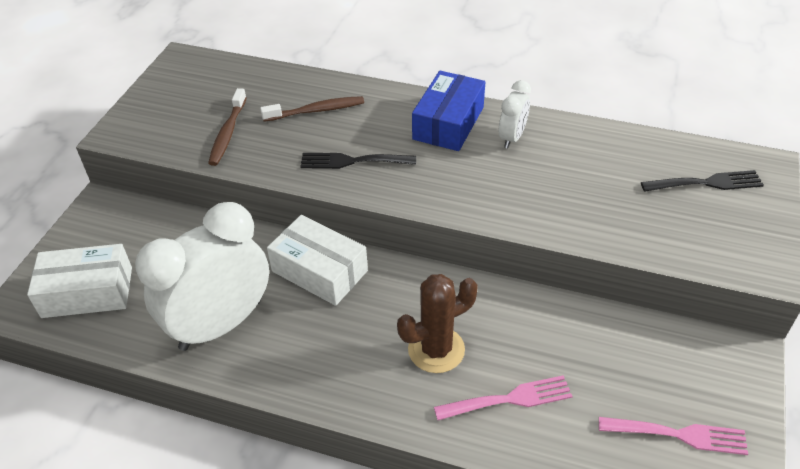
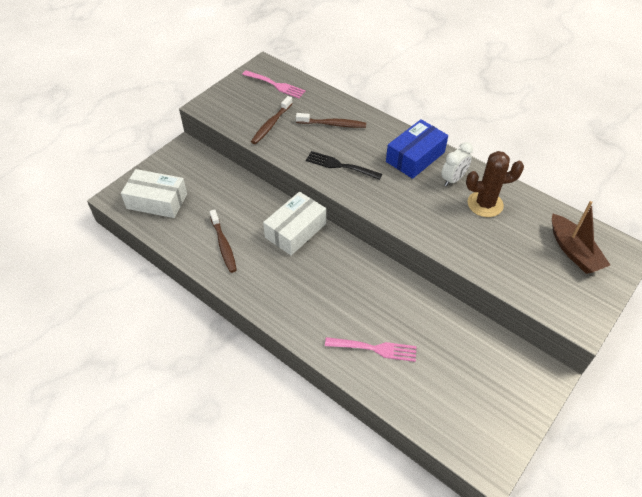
camera: 20 degrees right, 5 degrees up
white clock [135,202,269,351] -> brown toothbrush [209,210,237,273]
white box [267,215,368,306] -> white box turned 75 degrees clockwise [263,192,326,255]
brown cactus [397,274,478,373] -> brown cactus moved to [466,151,524,217]
pink fork [599,417,748,455] -> pink fork moved to [242,70,306,98]
black fork [641,170,764,192] -> brown boat [552,201,610,274]

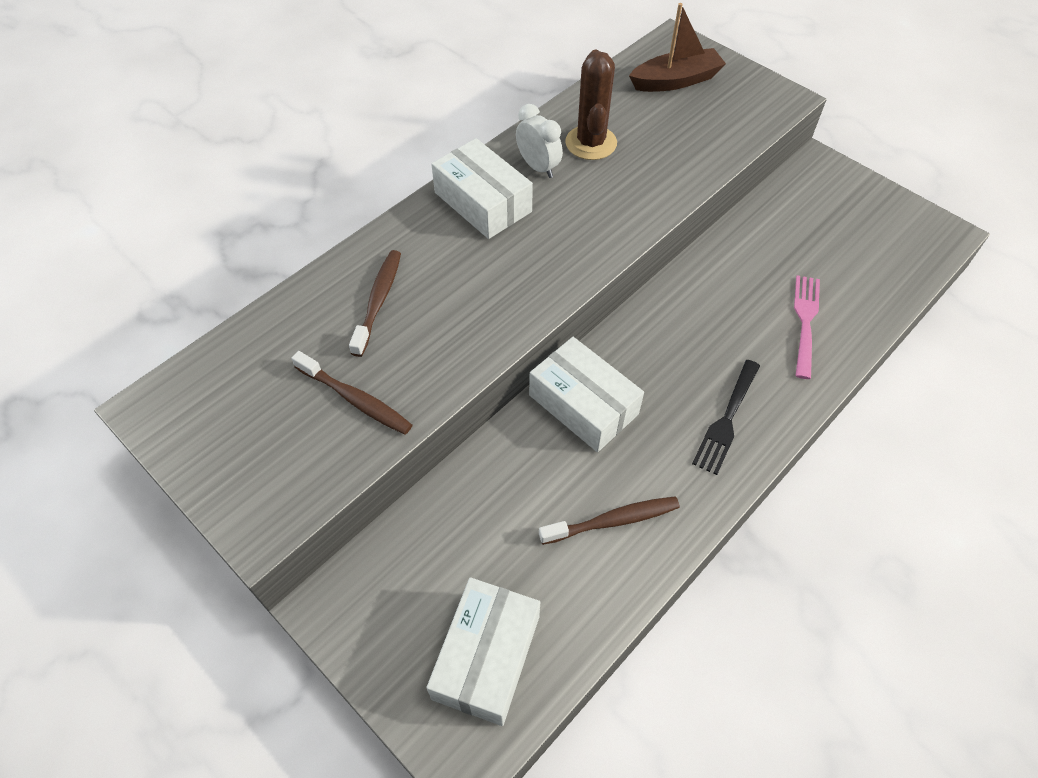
camera: 85 degrees left, 5 degrees up
pink fork [242,70,306,98] -> none
black fork [306,151,382,180] -> black fork moved to [692,360,760,475]
blue box [386,119,448,179] -> white box [431,138,533,239]

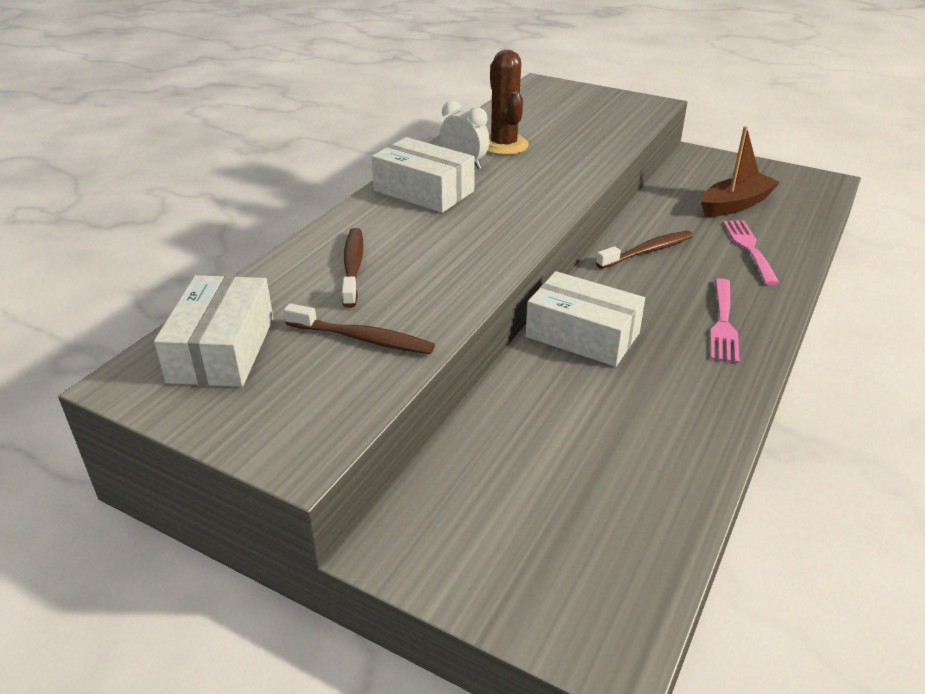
camera: 15 degrees left, 20 degrees down
white box [426,578,540,726] -> white box moved to [154,275,273,387]
brown toothbrush [539,496,680,545] -> brown toothbrush moved to [596,231,693,269]
brown boat [629,3,726,92] -> brown boat moved to [701,126,780,217]
black fork [692,360,760,475] -> pink fork [710,278,740,363]

